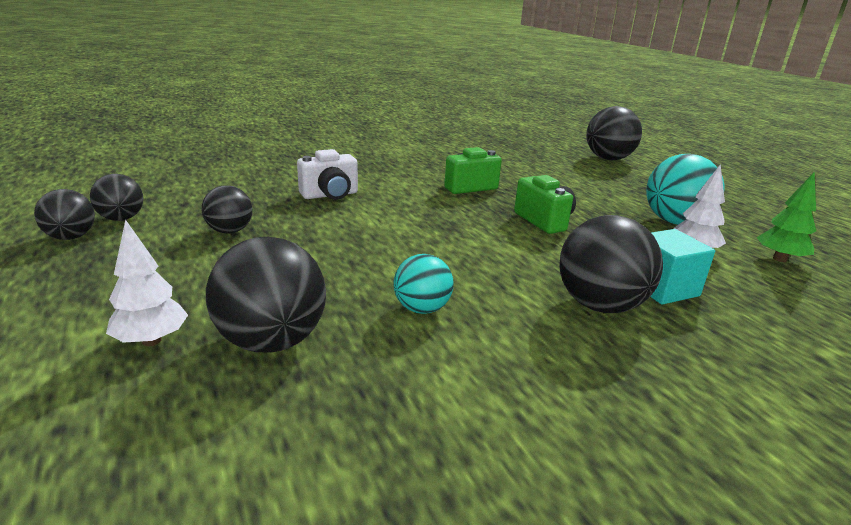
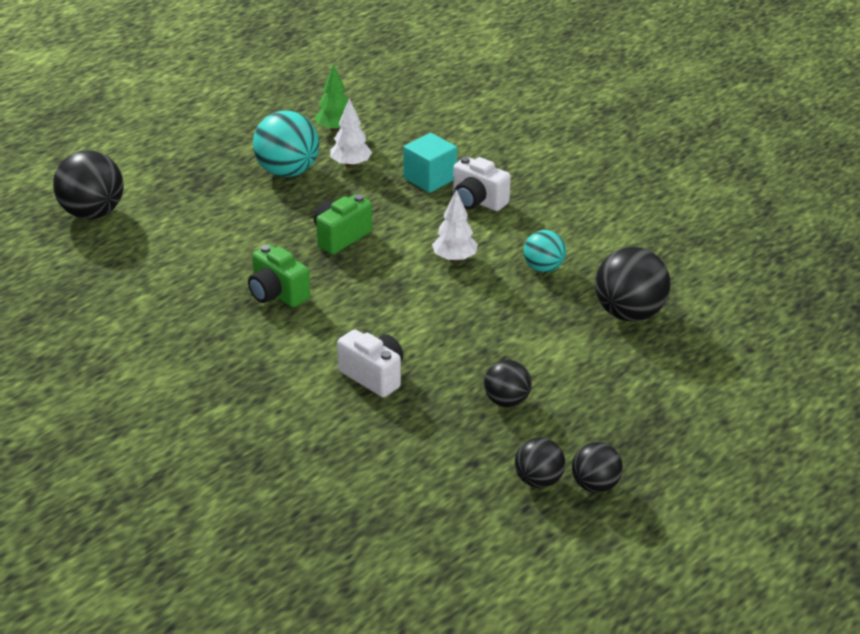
camera: 110 degrees left, 10 degrees up
white tree [106,219,188,346] -> white tree moved to [432,190,478,263]
black ball [559,215,663,313] -> white camera [453,157,511,211]

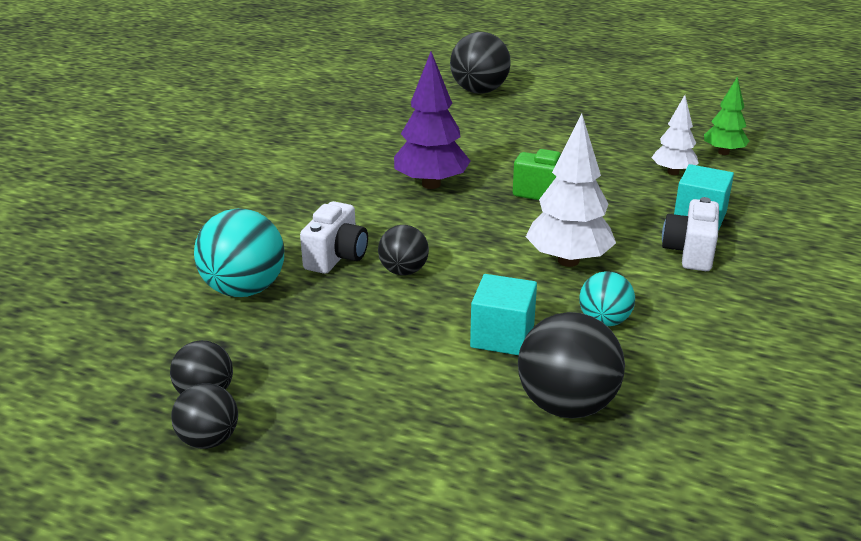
camera: 70 degrees right, 5 degrees down
green camera [248,244,310,307] -> purple tree [394,52,470,189]
turquoise ball [253,111,319,177] -> turquoise ball moved to [194,208,284,297]
white tree [432,190,478,263] -> white tree [526,113,616,267], size x1.63
black ball [484,360,532,407] -> black ball moved to [378,225,429,275]
none -> turquoise cube [470,274,537,355]

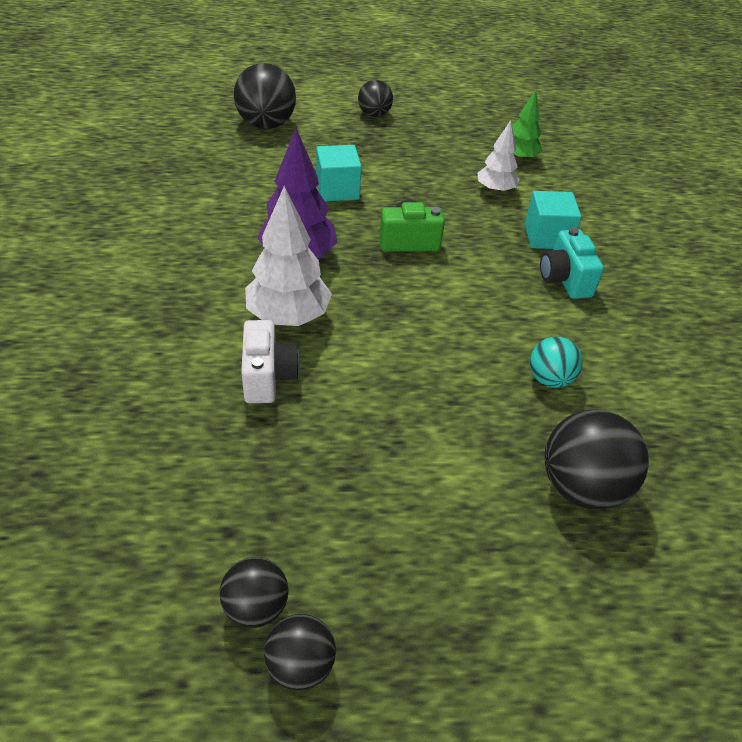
camera: 30 degrees left, 15 degrees up
turquoise ball [194,208,284,297] -> none
black ball [378,225,429,275] -> black ball moved to [358,80,393,117]
turquoise cube [470,274,537,355] -> turquoise cube moved to [316,145,362,201]
white tree [526,113,616,267] -> white tree moved to [245,186,332,326]
white camera [662,197,719,271] -> turquoise camera [540,228,604,299]

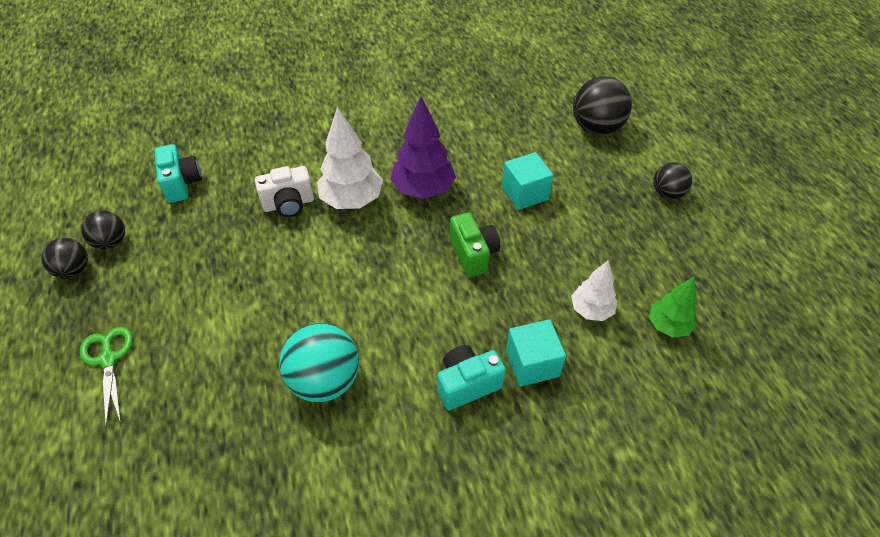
camera: 80 degrees right, 5 degrees up
turquoise ball [530,337,583,388] -> turquoise ball [279,323,359,402], size x1.68
black ball [544,409,649,510] -> none
none -> green scissors [80,327,133,426]
none -> turquoise camera [154,144,202,203]

